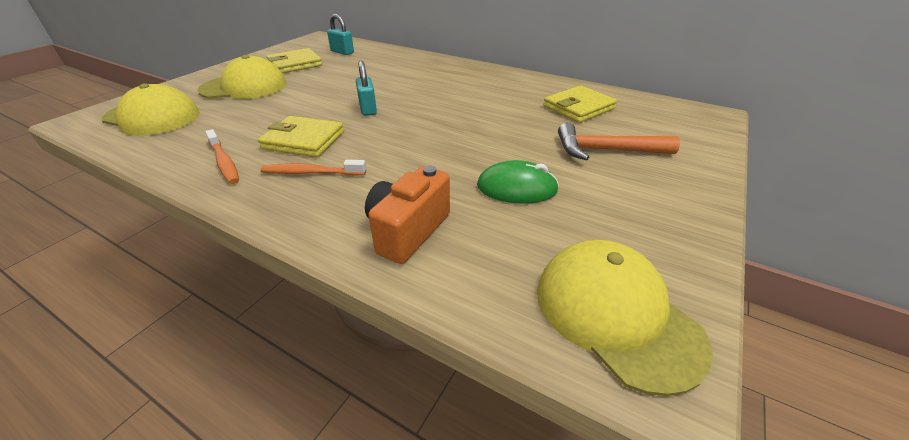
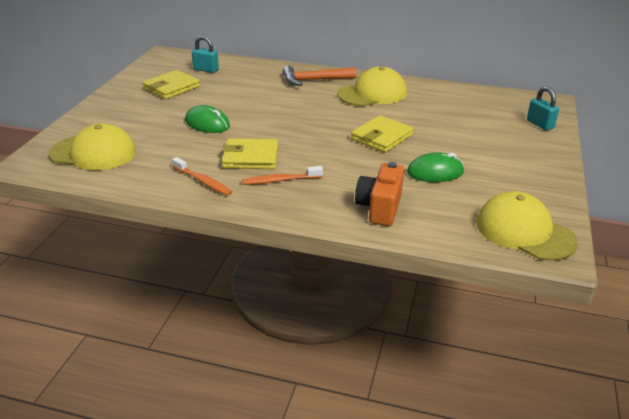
camera: 15 degrees left, 5 degrees down
yellow cap [197,55,286,99] -> yellow cap moved to [337,67,407,106]
turquoise padlock [356,61,377,116] -> turquoise padlock moved to [527,86,559,131]
yellow wallet [543,85,617,123] -> yellow wallet moved to [351,115,414,153]
orange hammer [558,122,680,160] -> orange hammer moved to [283,65,357,86]
none -> green mouse [185,105,230,133]

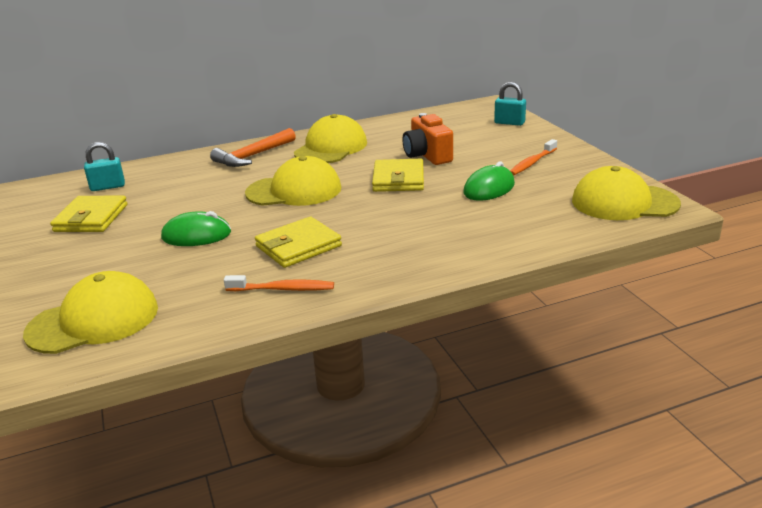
camera: 35 degrees left, 5 degrees down
orange toothbrush [242,166,323,185] -> orange toothbrush moved to [510,139,557,175]
orange camera [355,162,404,226] -> orange camera moved to [402,113,453,165]
none -> yellow cap [245,156,341,206]

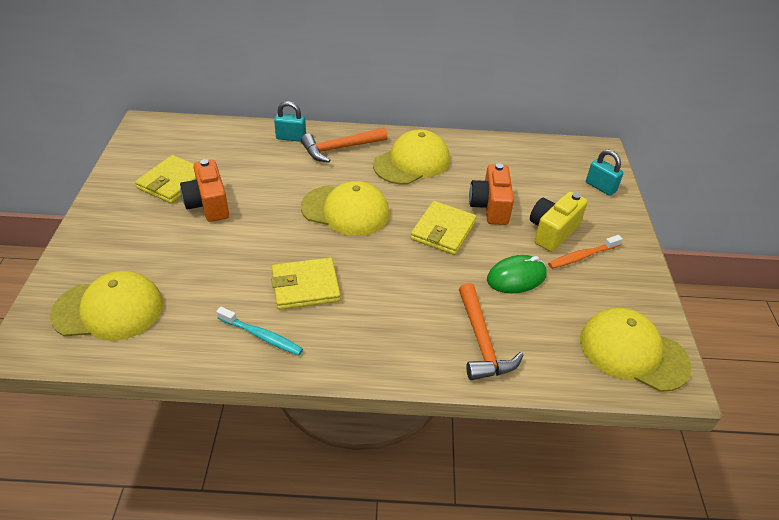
camera: 20 degrees right, 15 degrees up
turquoise padlock [84,142,125,191] -> turquoise padlock moved to [274,101,306,142]
green mouse [161,211,231,246] -> none
orange toothbrush [224,275,334,291] -> turquoise toothbrush [216,307,303,355]
none -> orange camera [180,159,229,222]
none -> orange hammer [459,283,523,380]
none -> yellow camera [530,192,588,252]

